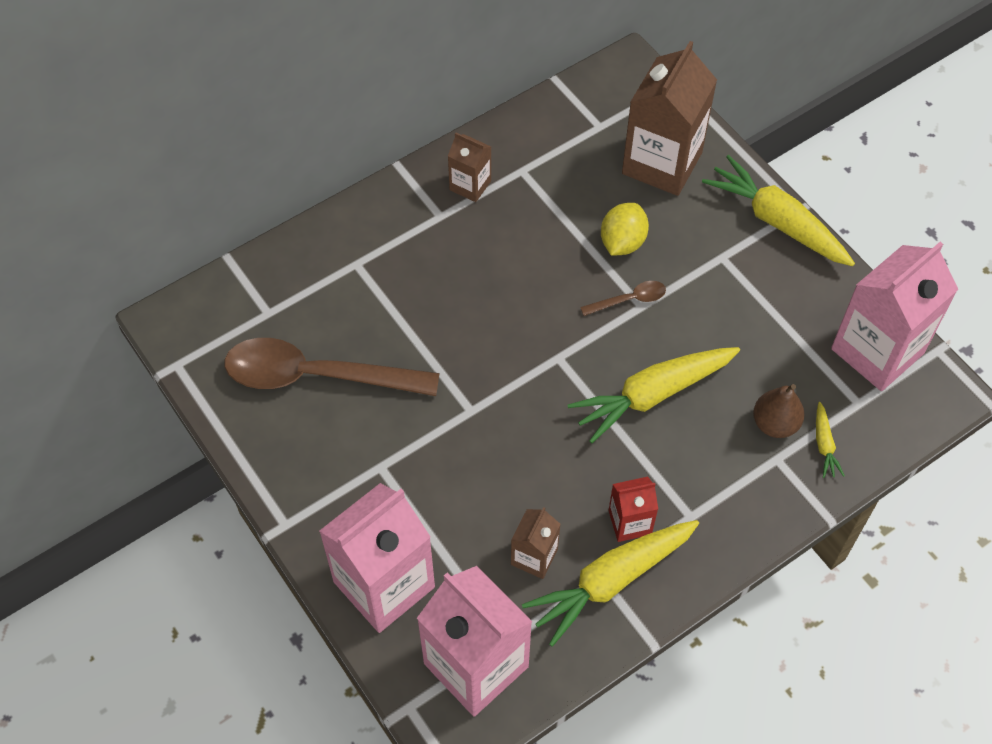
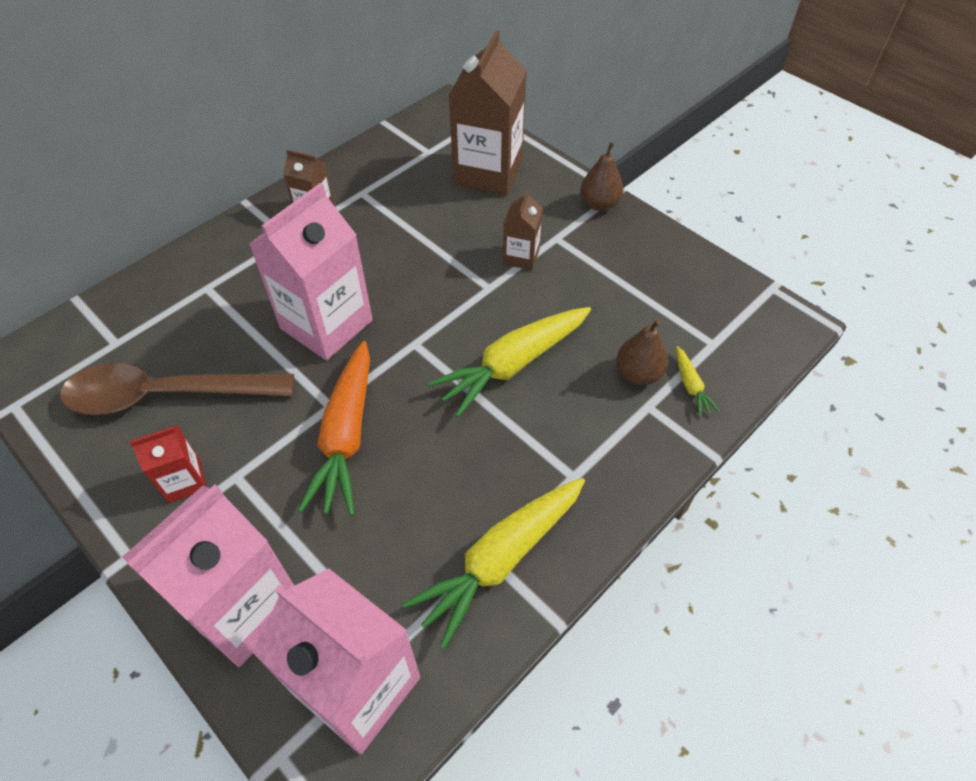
camera: 10 degrees left, 5 degrees down
brown carton [511,507,561,579] -> brown carton moved to [503,190,543,270]
brown spoon [580,281,666,316] -> none
yellow lemon [601,203,649,256] -> none
red carton [608,477,658,542] -> red carton moved to [130,425,206,503]
yellow carrot [702,155,855,266] -> brown pear [580,142,624,211]
pink carton [831,242,958,391] -> pink carton moved to [249,183,373,360]
none -> orange carrot [298,341,370,516]

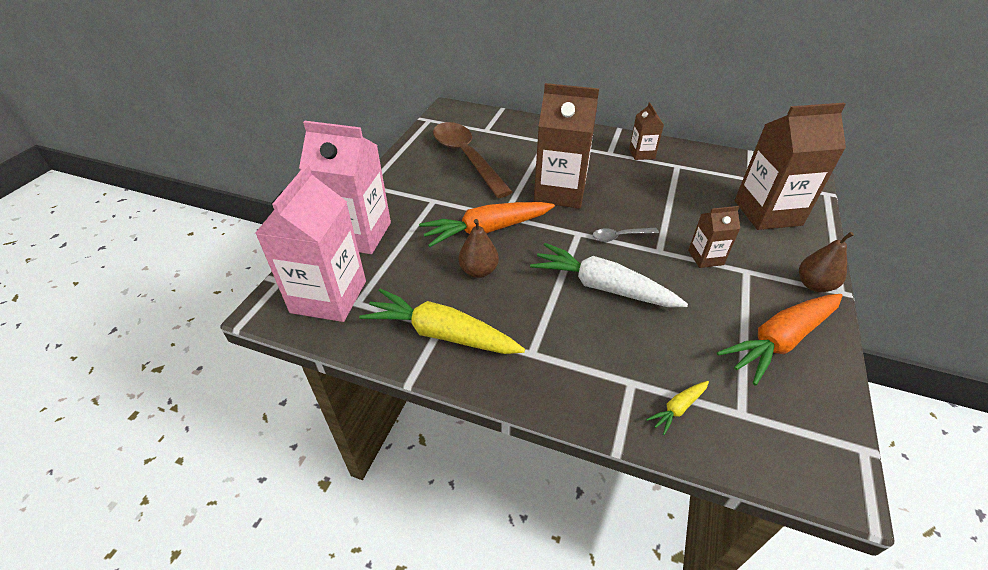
camera: 65 degrees right, 10 degrees down
red carton [130,425,206,503] -> none
pink carton [249,183,373,360] -> brown carton [534,83,599,209]
yellow carrot [428,307,591,417] -> white carrot [530,243,688,307]
brown pear [616,320,668,385] -> brown pear moved to [459,219,499,278]
none -> grey spoon [592,228,659,242]
none -> orange carrot [717,294,843,385]

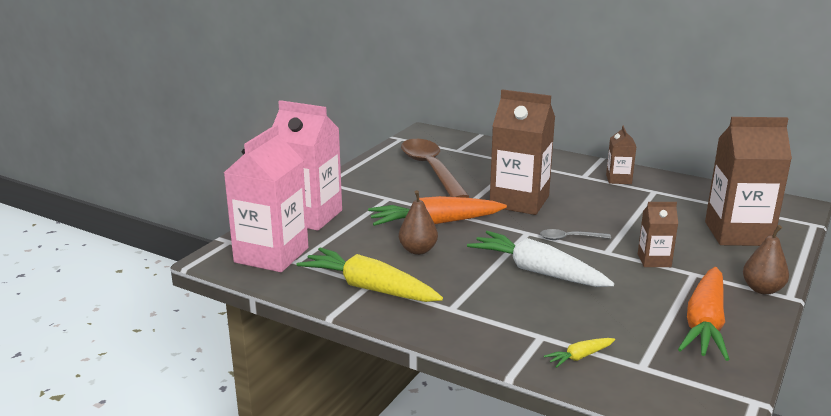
camera: 10 degrees right, 20 degrees down
orange carrot [717,294,843,385] -> orange carrot turned 45 degrees counterclockwise [678,267,729,361]

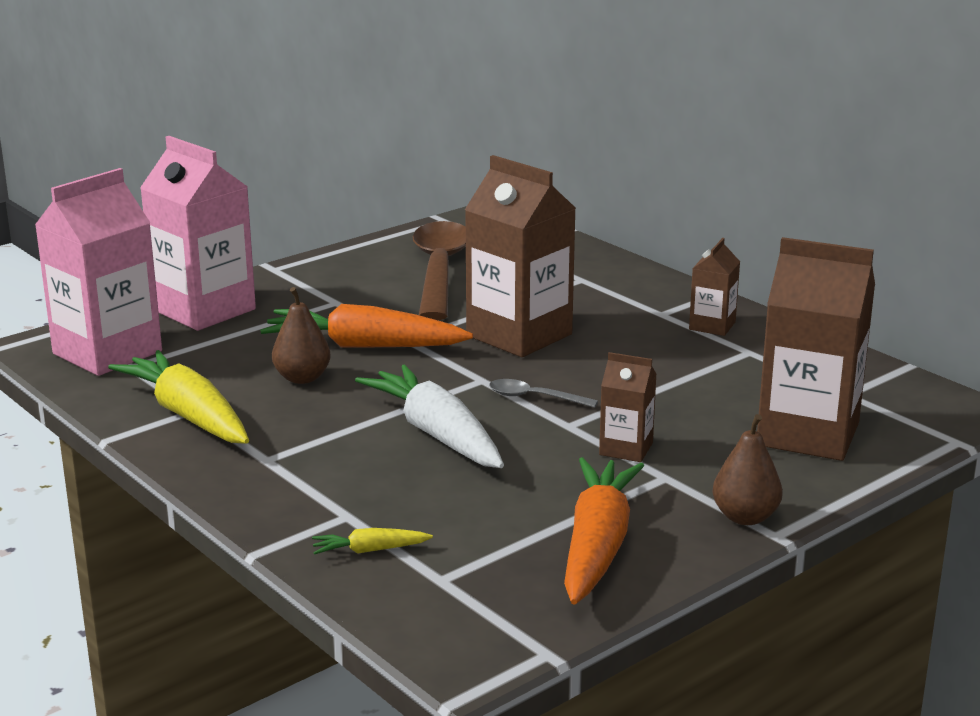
camera: 20 degrees right, 0 degrees up
orange carrot [678,267,729,361] -> orange carrot turned 150 degrees clockwise [564,457,644,604]

